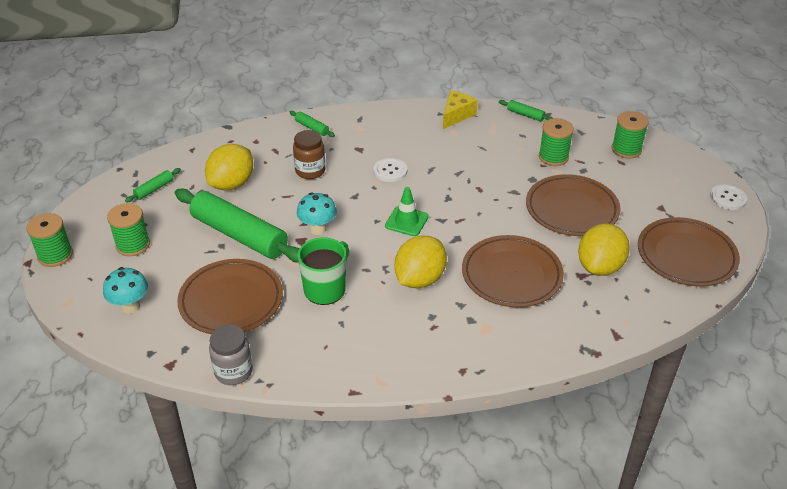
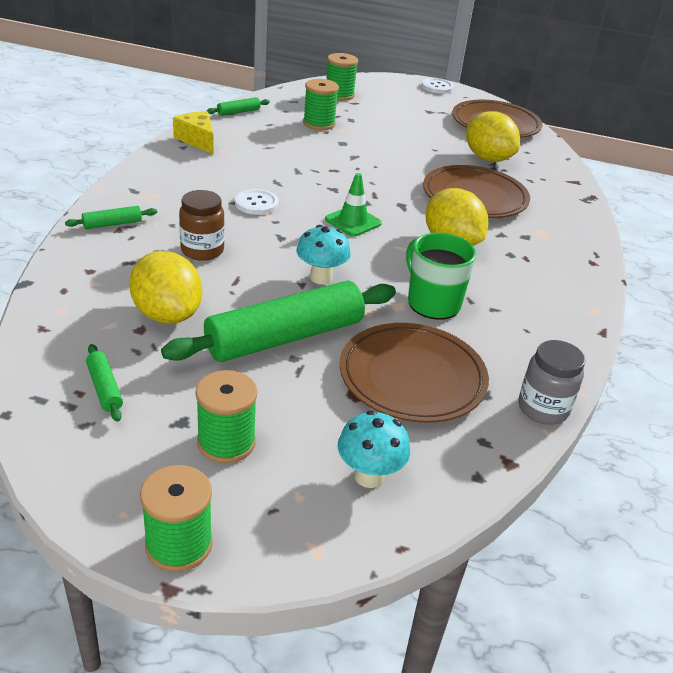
camera: 70 degrees left, 5 degrees down
brown plate [526,174,621,236] -> none

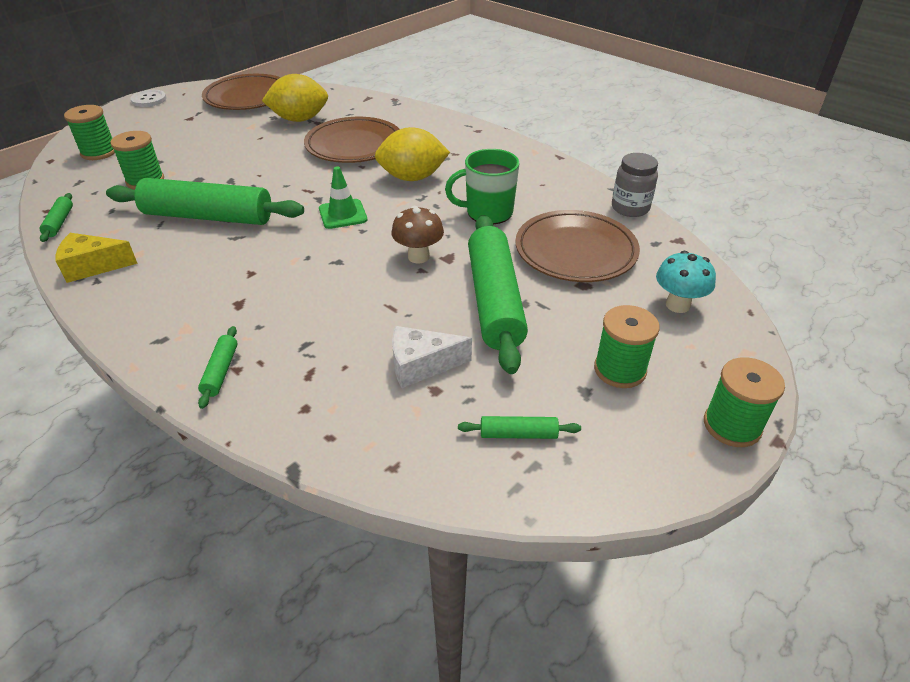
camera: 60 degrees left, 5 degrees up
yellow lemon [129,251,202,324] -> white cheese [392,326,472,388]
brown jar [179,190,225,261] -> none
white button [235,189,279,215] -> none
turquoise mushroom [296,225,351,284] -> brown mushroom [391,206,444,263]
none -> green rolling pin [106,178,304,225]

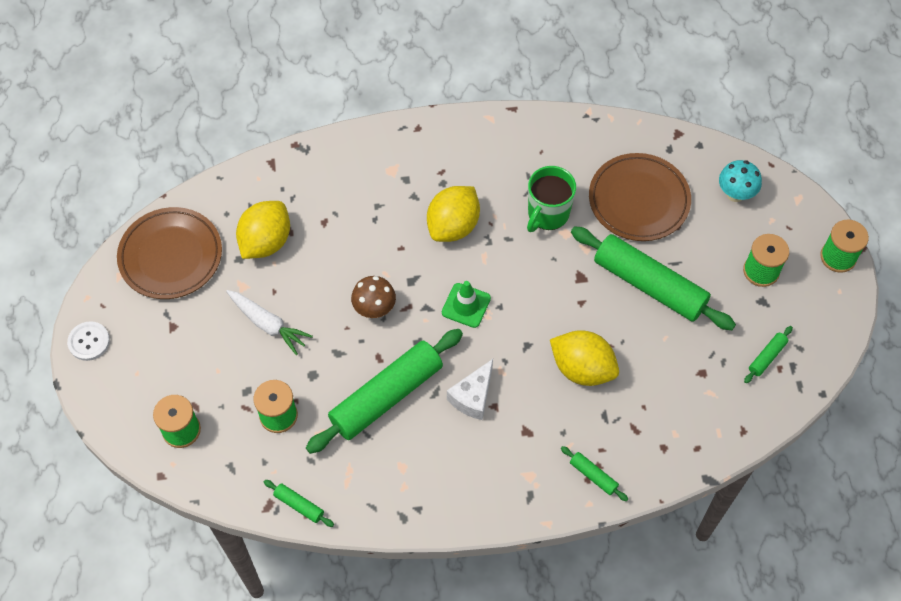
camera: 50 degrees left, 20 degrees up
yellow cheese [55,233,138,283] -> none
brown plate [304,117,400,163] -> none
brown mushroom [391,206,444,263] -> brown mushroom moved to [351,276,396,318]
white cheese [392,326,472,388] -> white cheese moved to [447,359,493,420]
grey jar [612,153,658,217] -> none
none -> white carrot [226,290,313,355]
none -> yellow lemon [550,330,619,386]

